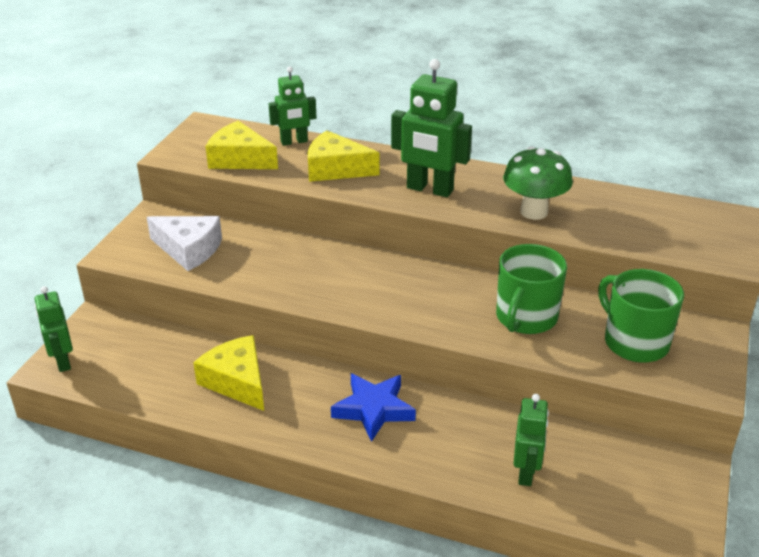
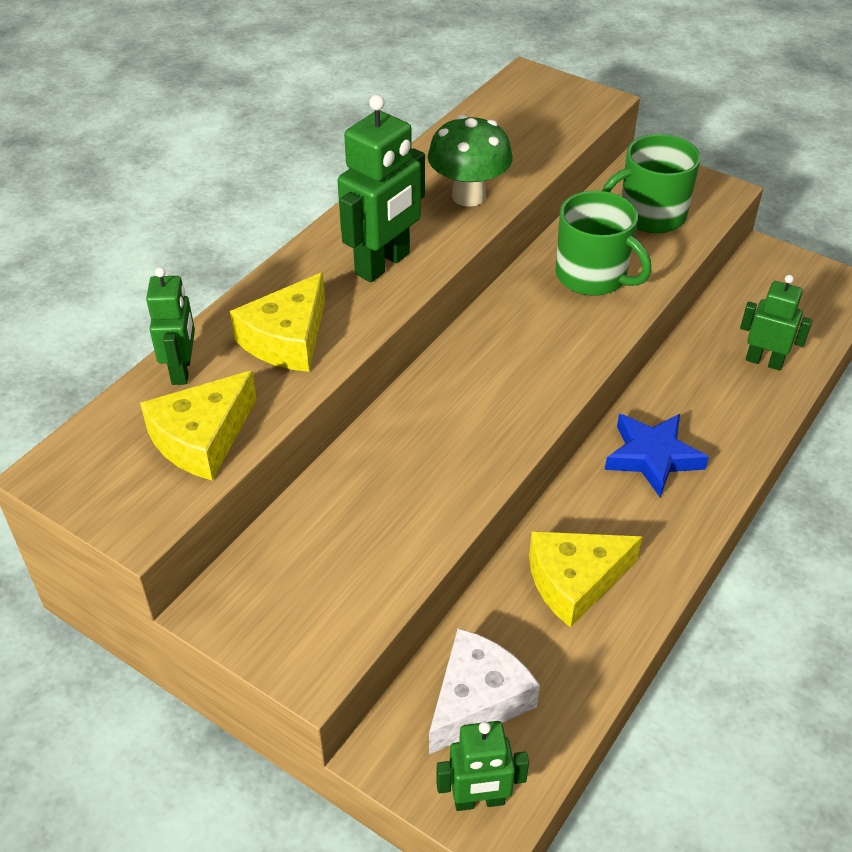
camera: 75 degrees left, 10 degrees up
white cheese [147,216,222,271] -> white cheese moved to [429,628,540,754]

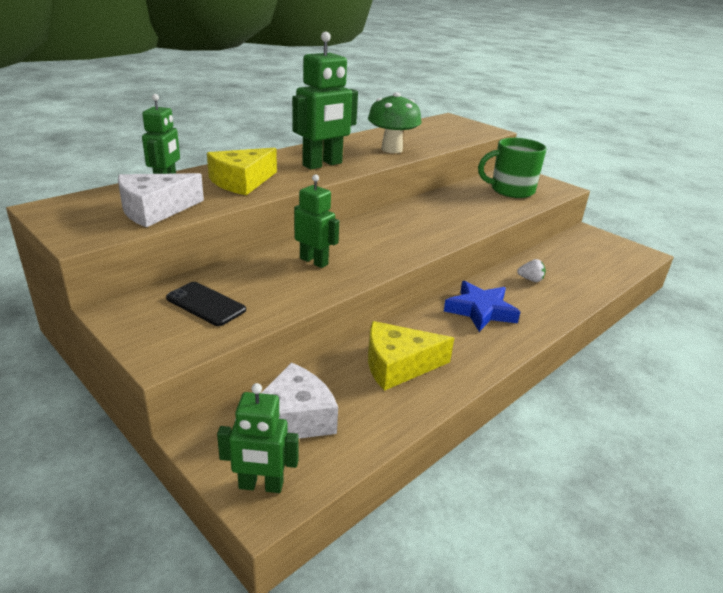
camera: 10 degrees right, 15 degrees down
yellow cheese [140,370,257,481] -> white cheese [118,173,204,227]
green mug [556,191,652,296] -> none
green robot [740,275,813,371] -> green robot moved to [294,174,339,268]
none -> black phone [166,282,246,326]
none -> white strawberry [517,259,546,282]

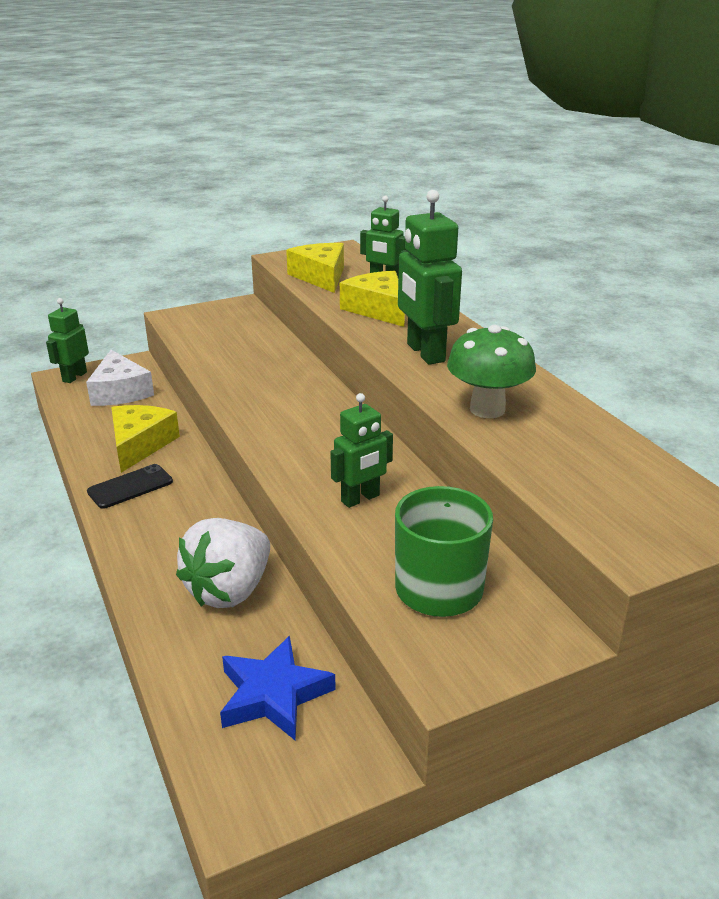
camera: 110 degrees right, 0 degrees up
white cheese [118,173,204,227] -> yellow cheese [286,243,344,293]
black phone [166,282,246,326] -> black phone moved to [87,464,173,509]
green robot [294,174,339,268] -> green robot moved to [330,393,393,508]
blue star [444,281,520,332] -> blue star moved to [220,636,336,741]
white strawberry [517,259,546,282] -> white strawberry [176,518,270,608], size x2.48

